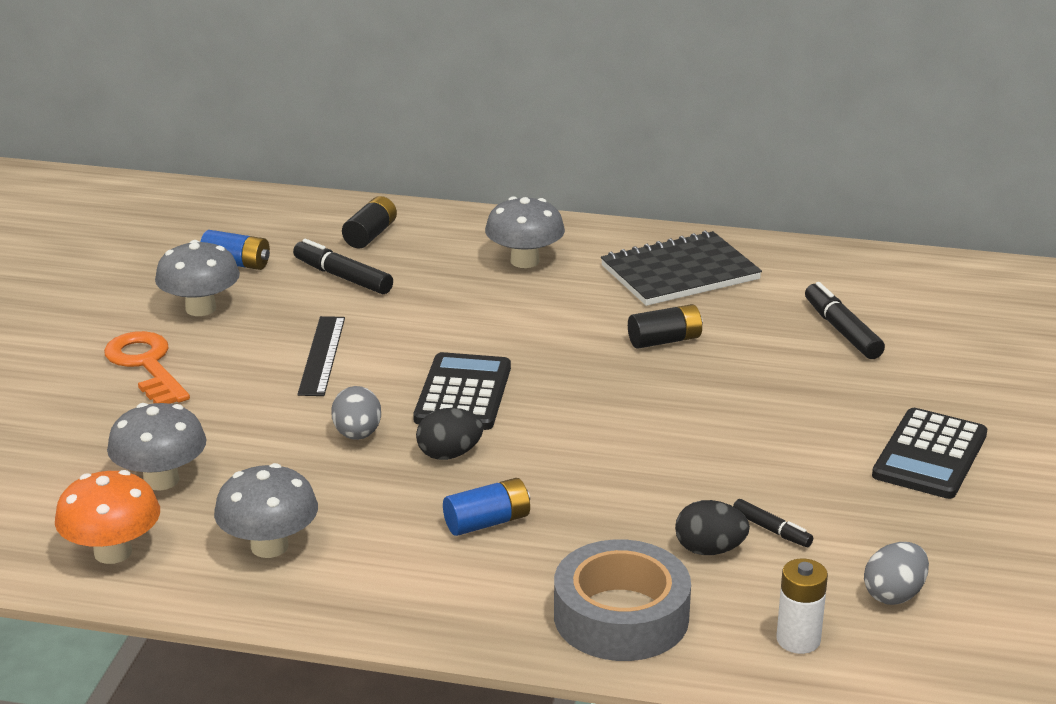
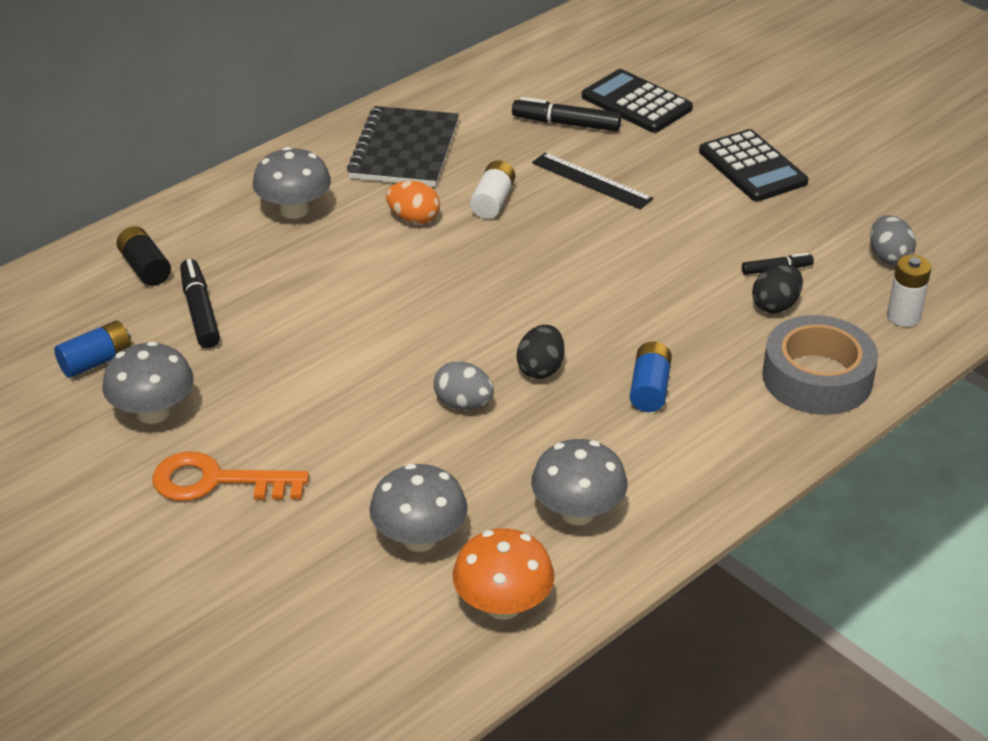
camera: 55 degrees left, 10 degrees up
black marker [293,239,393,294] -> black marker turned 90 degrees clockwise [180,259,220,348]
black ruler [297,316,345,396] -> black ruler moved to [532,152,653,209]
black calculator [413,352,511,430] -> black calculator moved to [582,69,693,133]
black battery [628,304,703,349] -> white battery [470,160,515,219]
none -> orange egg [386,181,440,224]

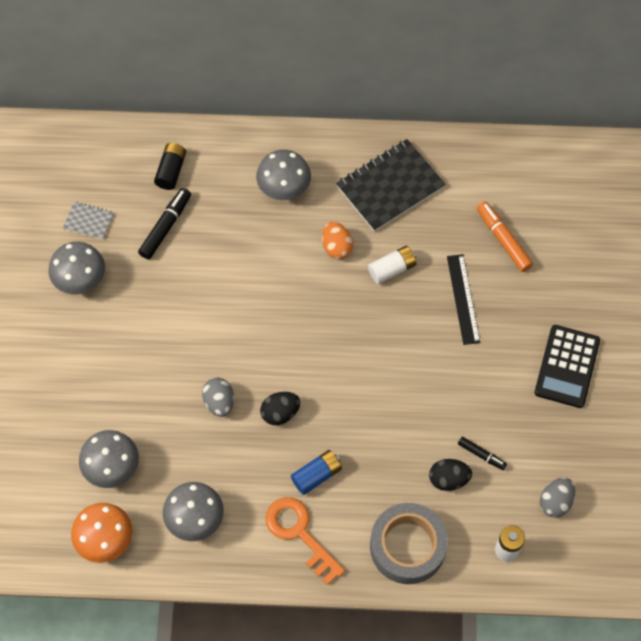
camera: 45 degrees right, 25 degrees up
blue battery [54,321,132,378] -> grey notebook [63,202,114,240]
orange key [153,452,309,501] -> orange key moved to [266,497,345,585]
black marker [512,97,621,131] -> orange marker [477,201,533,272]
black calculator [582,69,693,133] -> none

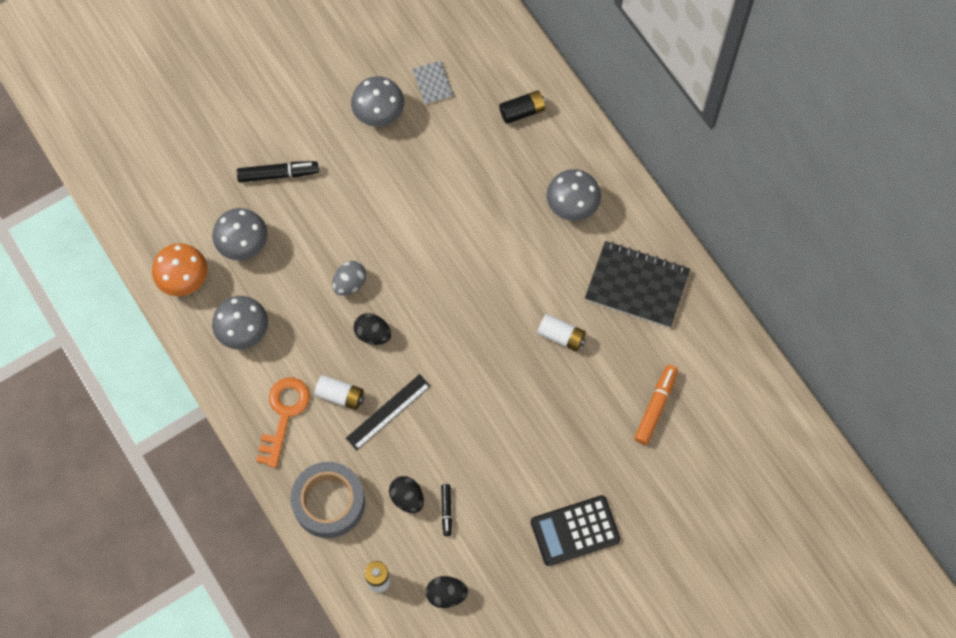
camera: 55 degrees right, 5 degrees up
black marker [138,188,191,259] -> black marker moved to [237,161,319,182]
blue battery [291,450,342,495] -> white battery [315,375,364,410]
orange egg [322,222,353,259] -> none
black ruler [447,254,480,345] -> black ruler moved to [346,374,431,450]
grey egg [540,478,575,518] -> black egg [426,576,468,608]

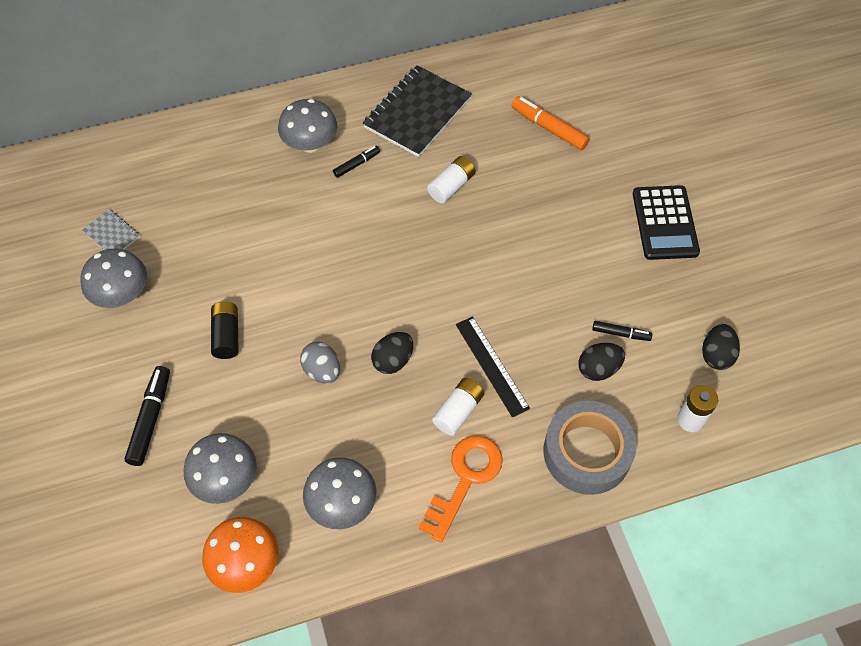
camera: 75 degrees left, 10 degrees down
orange key [256,377,310,468] -> orange key turned 90 degrees clockwise [419,436,503,543]
grey notebook [412,61,453,104] -> grey notebook turned 45 degrees clockwise [82,209,140,250]
black battery [499,91,546,124] -> black battery moved to [211,302,239,359]
none -> black marker [333,146,380,178]

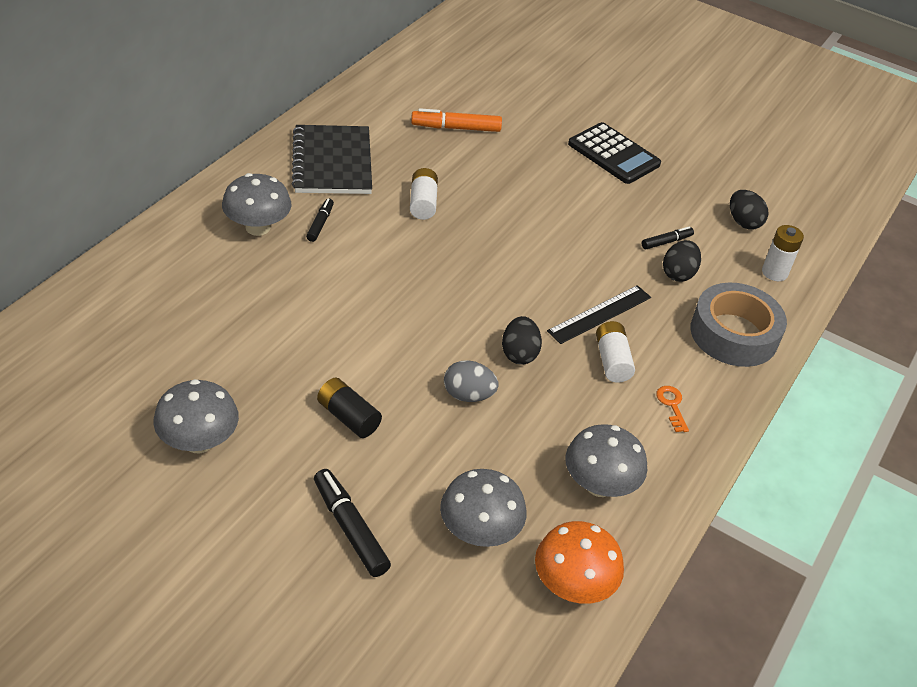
camera: 45 degrees left, 15 degrees down
grey notebook [82,209,140,250] -> none
orange key [419,436,503,543] -> orange key [656,386,689,432], size x0.48
black ruler [456,316,530,417] -> black ruler turned 60 degrees counterclockwise [547,285,651,344]

